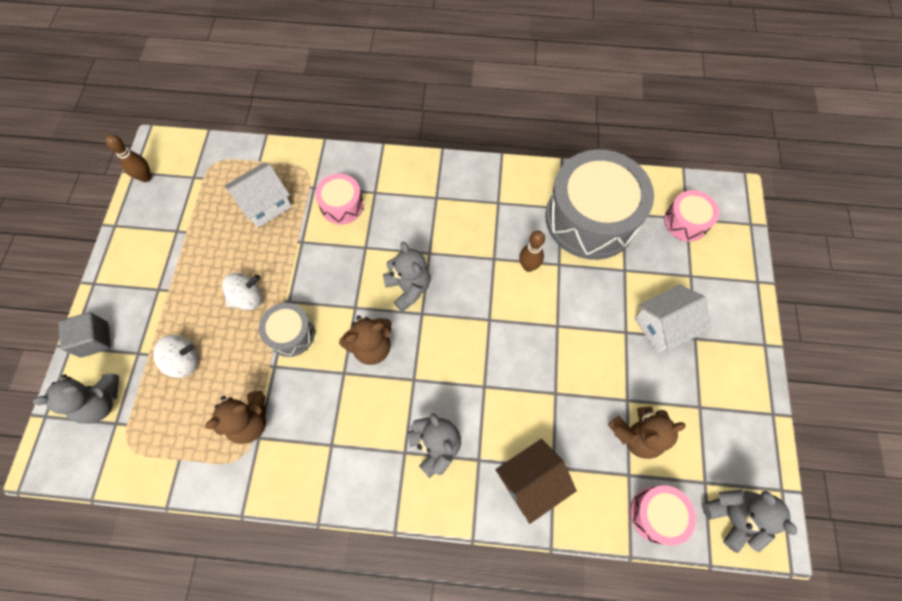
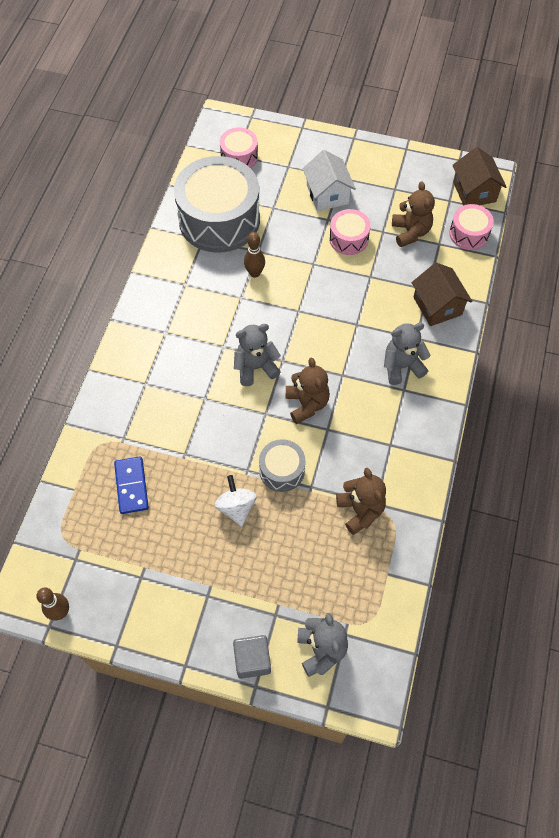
camera: 80 degrees left, 5 degrees down
white spinning top [153,335,199,378] -> none
white house [225,162,292,228] -> blue domino [114,457,149,514]
pink drum [315,174,364,225] -> pink drum moved to [329,209,371,255]
grey teddy bear [702,490,797,553] -> brown house [452,147,506,206]

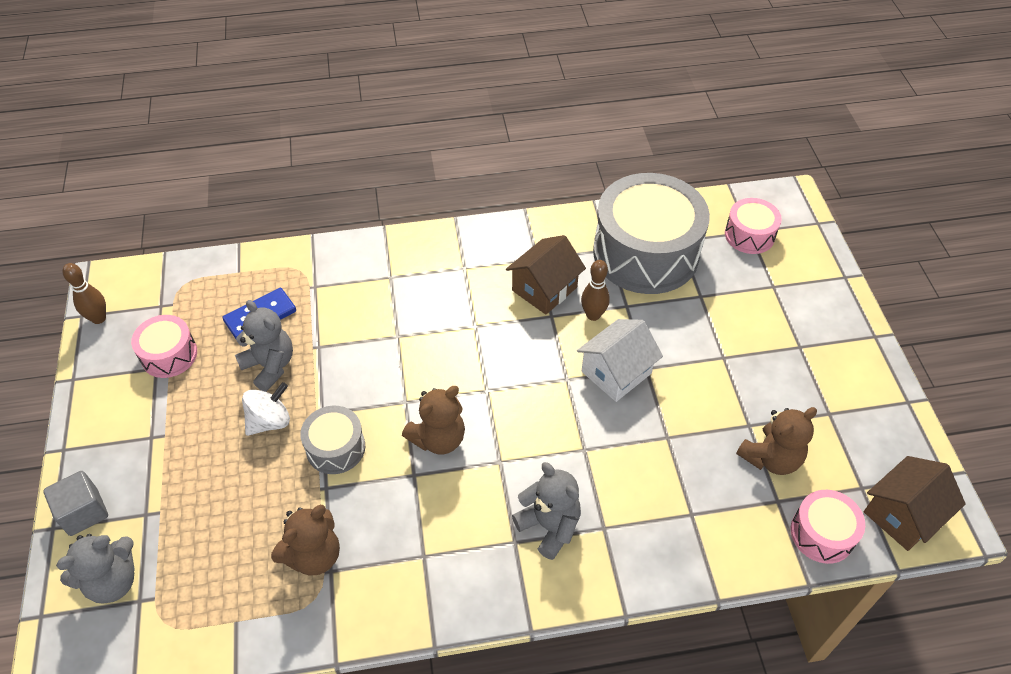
camera: 65 degrees right, 10 degrees down
grey teddy bear [234,324,281,386] -> grey teddy bear moved to [235,300,293,392]
white house [303,150,356,211] -> white house moved to [577,319,663,402]
pink drum [329,209,371,255] -> pink drum moved to [131,315,197,378]
brown house [412,263,473,326] -> brown house moved to [506,235,586,315]

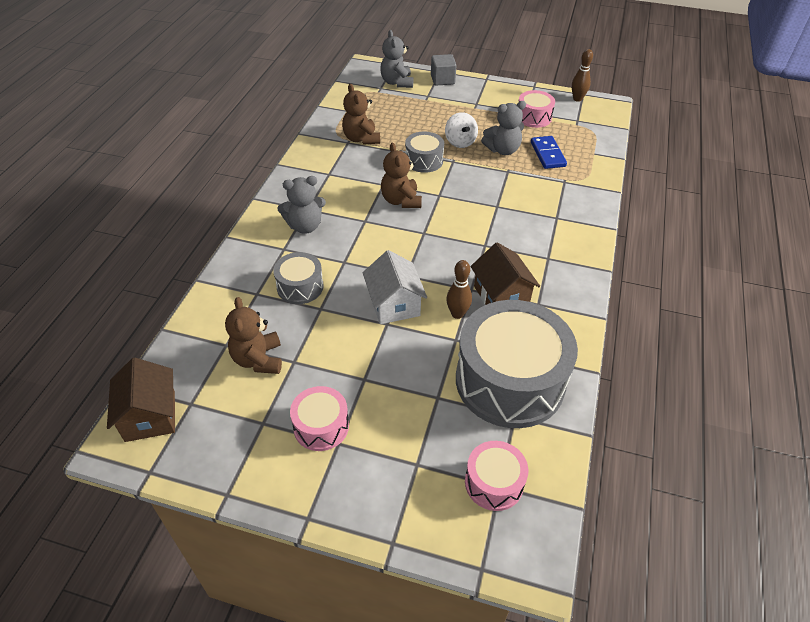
camera: 115 degrees right, 5 degrees down
pink drum [791,490,865,564] -> pink drum moved to [290,386,349,451]
none -> grey drum [273,252,324,304]

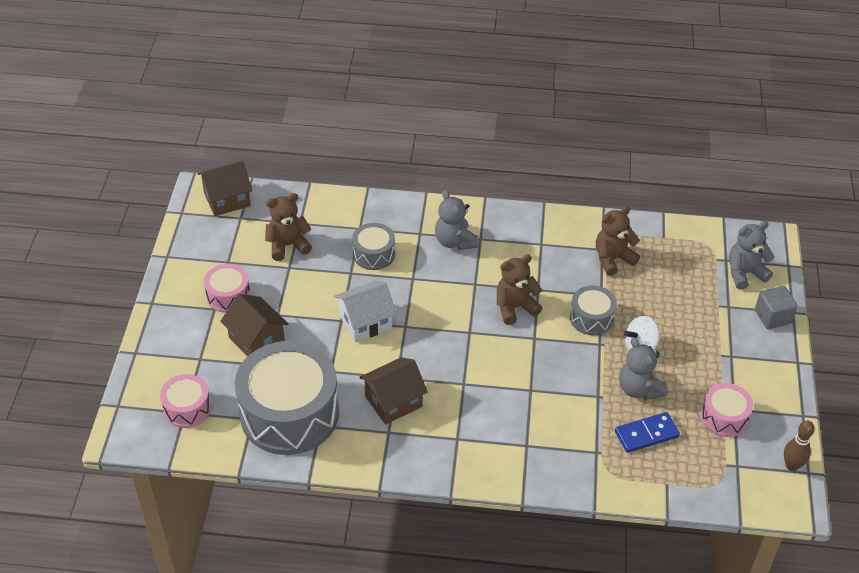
camera: 80 degrees right, 0 degrees up
brown bowling pin [446,260,472,319] -> none
none -> brown house [220,294,289,356]

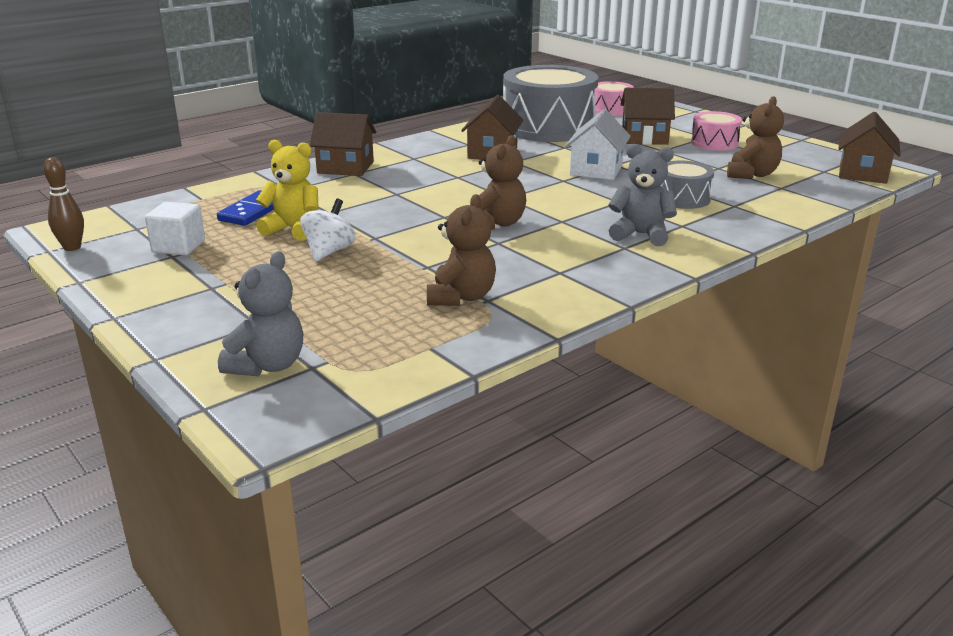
camera: 135 degrees right, 20 degrees down
grey drum [570,285,617,335] -> none
grey teddy bear [619,338,668,400] -> yellow teddy bear [256,140,319,241]
pink drum [701,383,753,437] -> white cube [145,202,205,255]
grey cube [755,286,798,329] -> none
none -> brown house [309,112,376,176]

